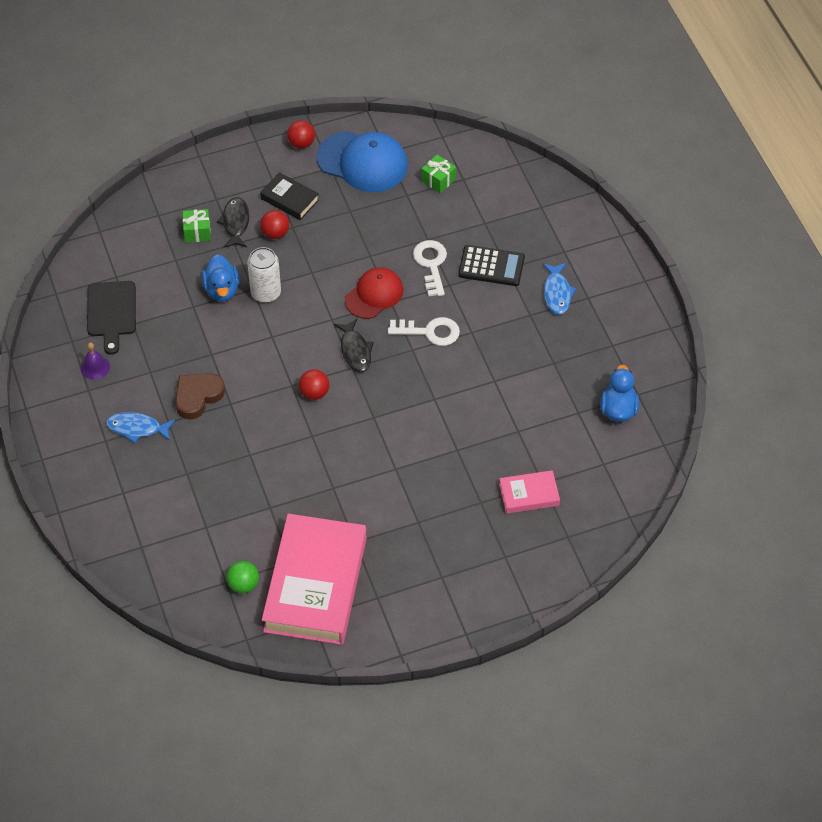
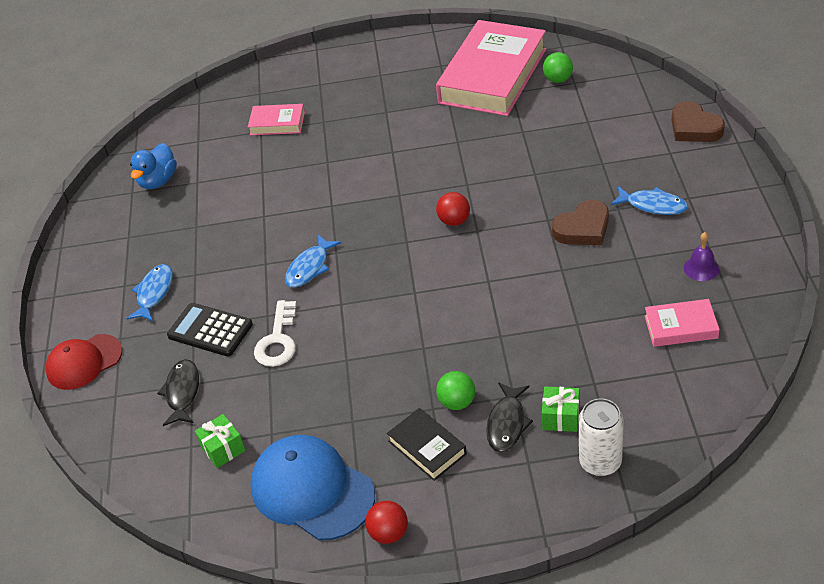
camera: 160 degrees left, 10 degrees down
black cutting board [87,281,136,355] -> pink book [645,299,720,347]
blue duck [202,255,239,302] -> none
white can [247,247,281,303] -> white can moved to [579,398,624,476]
red ball [260,210,289,239] -> green ball [436,371,475,410]
black fish [334,319,374,372] -> black fish moved to [157,359,199,426]
red cap [345,267,404,319] -> red cap moved to [46,334,122,390]
white key [388,317,460,346] -> blue fish [285,235,341,288]
none -> brown heart [672,101,725,142]

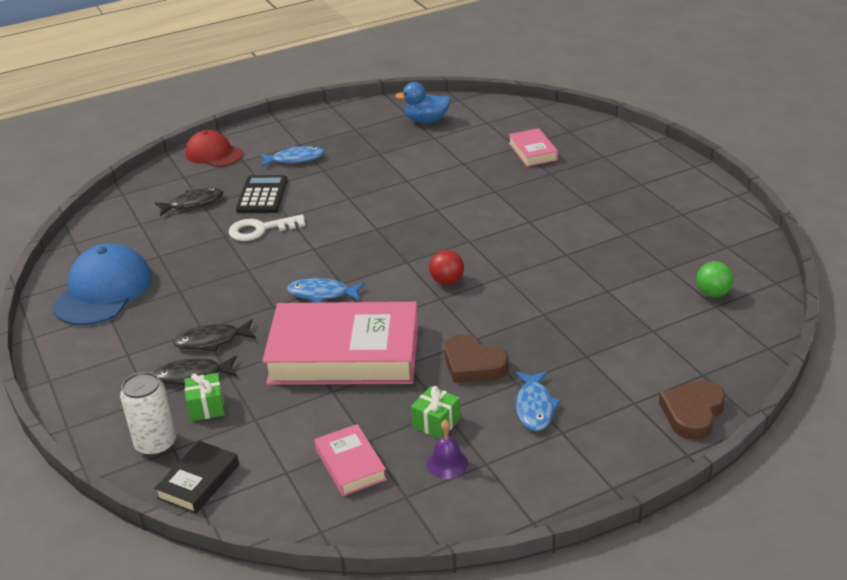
camera: 65 degrees right, 10 degrees down
green gift [195,414,246,468] -> green gift moved to [411,386,461,439]
blue fish [285,235,341,288] -> blue fish moved to [287,278,365,303]
red ball [365,501,408,544] -> none
black book [387,408,467,481] -> black book moved to [154,441,239,514]
pink book [436,20,546,116] -> pink book moved to [262,302,418,385]
green ball [436,371,475,410] -> black fish [173,319,256,352]

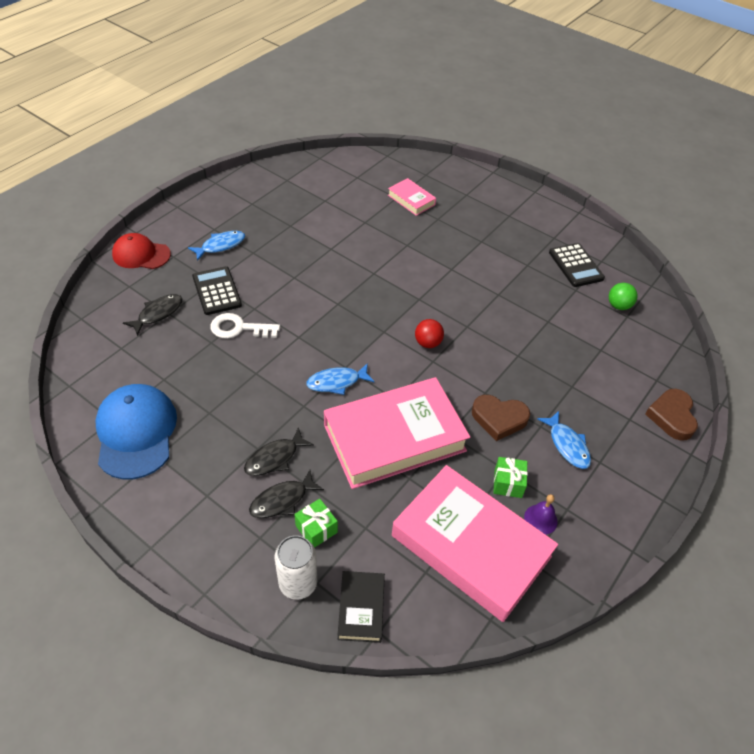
camera: 30 degrees left, 15 degrees up
white key [229,214,305,241] -> white key turned 45 degrees clockwise [211,313,280,338]
pink book [315,424,387,496] -> pink book [392,465,558,622], size x2.21
blue duck [395,82,451,123] -> none
none -> black calculator [549,243,605,287]

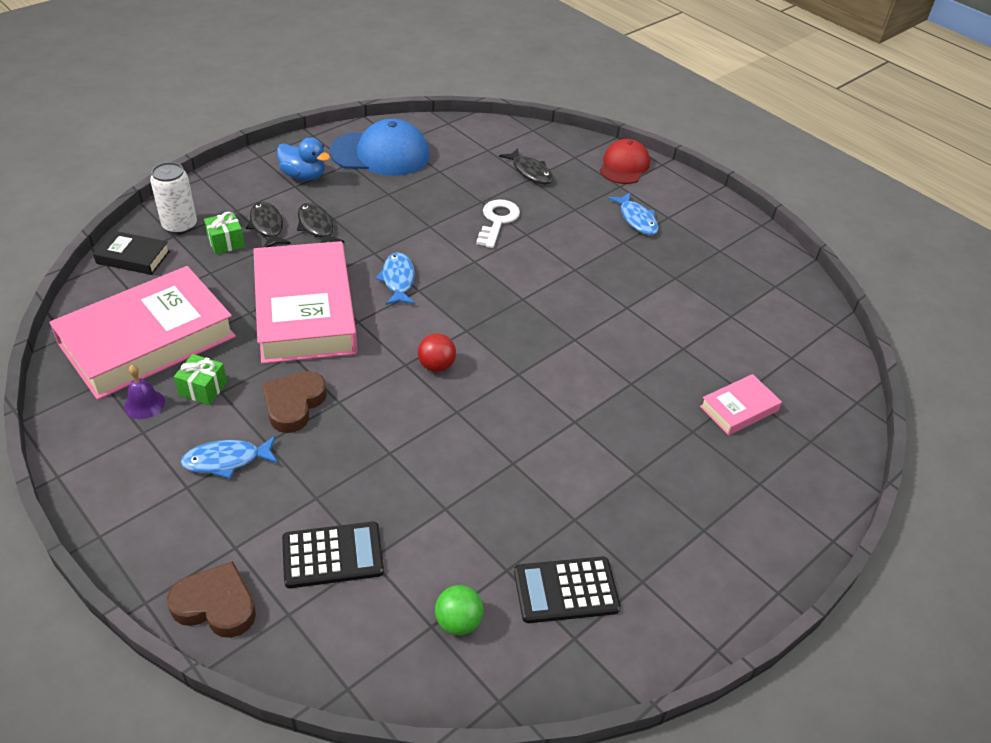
camera: 100 degrees right, 5 degrees down
black calculator [192,266,242,315] -> black calculator moved to [282,522,384,588]
none -> blue duck [277,137,330,181]

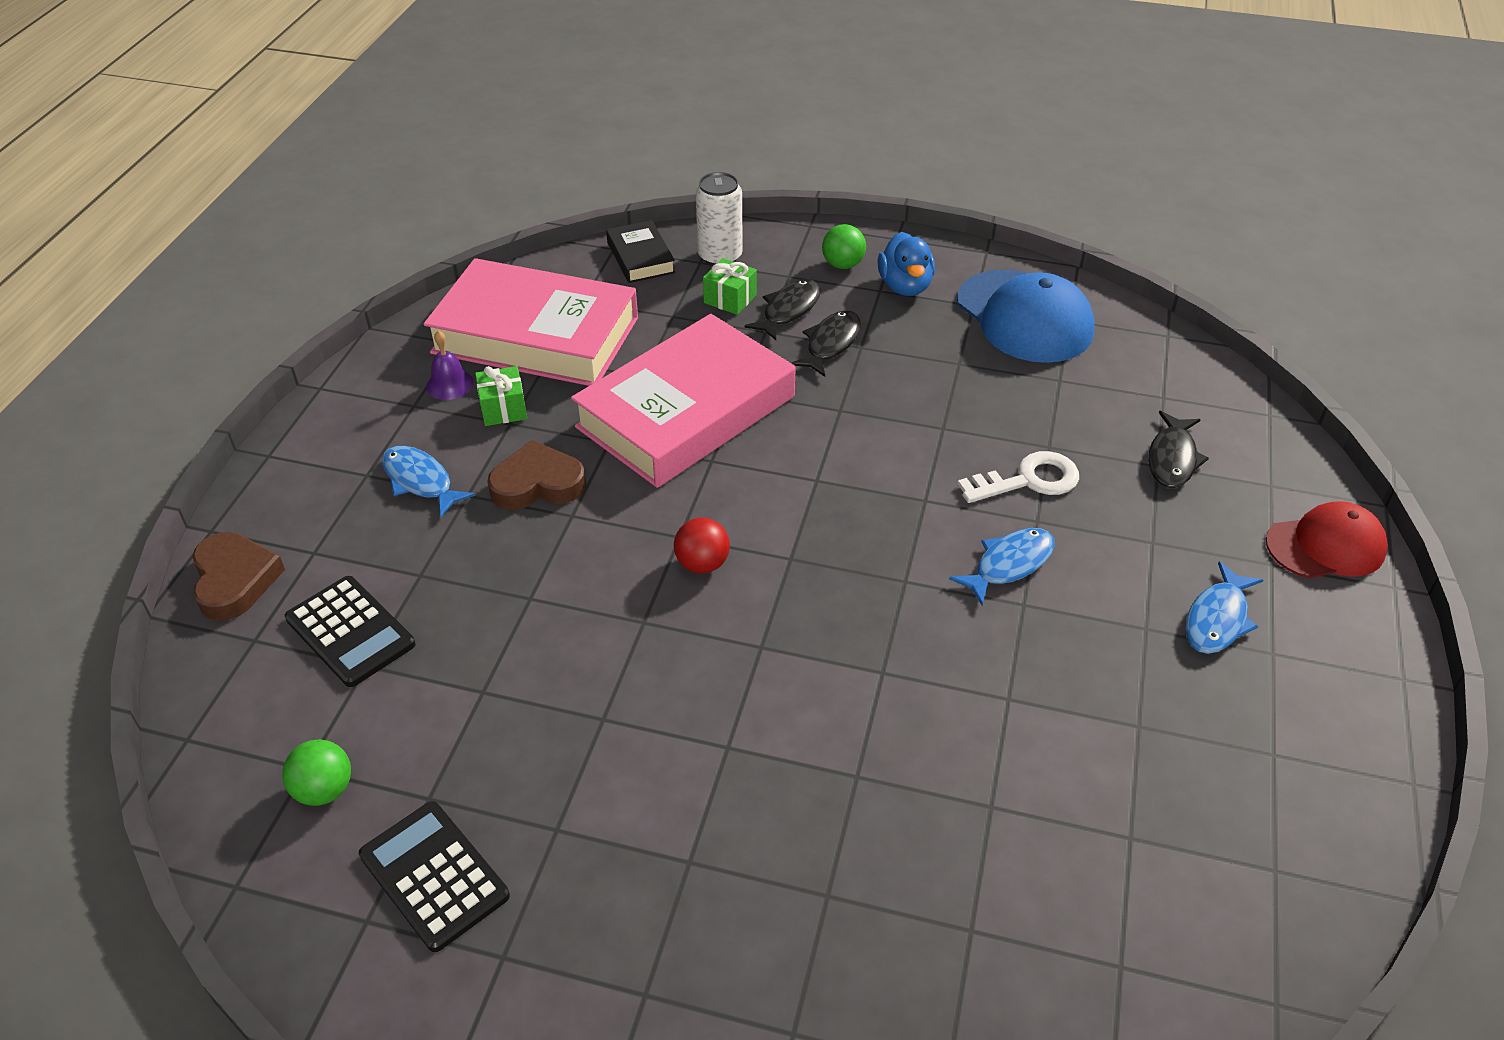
camera: 60 degrees right, 0 degrees up
blue fish [376,252,415,305] -> blue fish moved to [949,528,1055,606]
pink book [700,374,782,435] -> none
none -> green ball [822,224,866,269]

